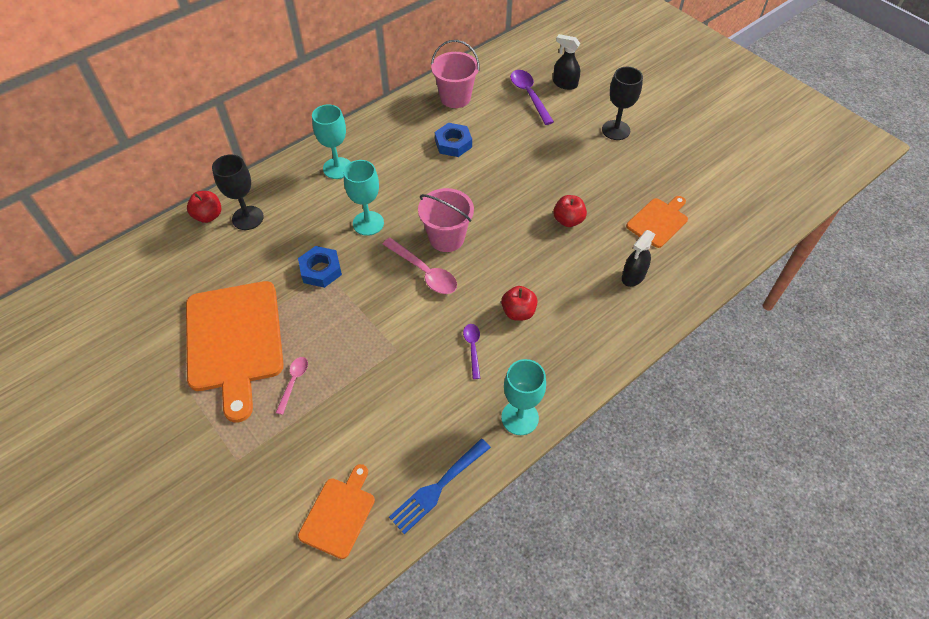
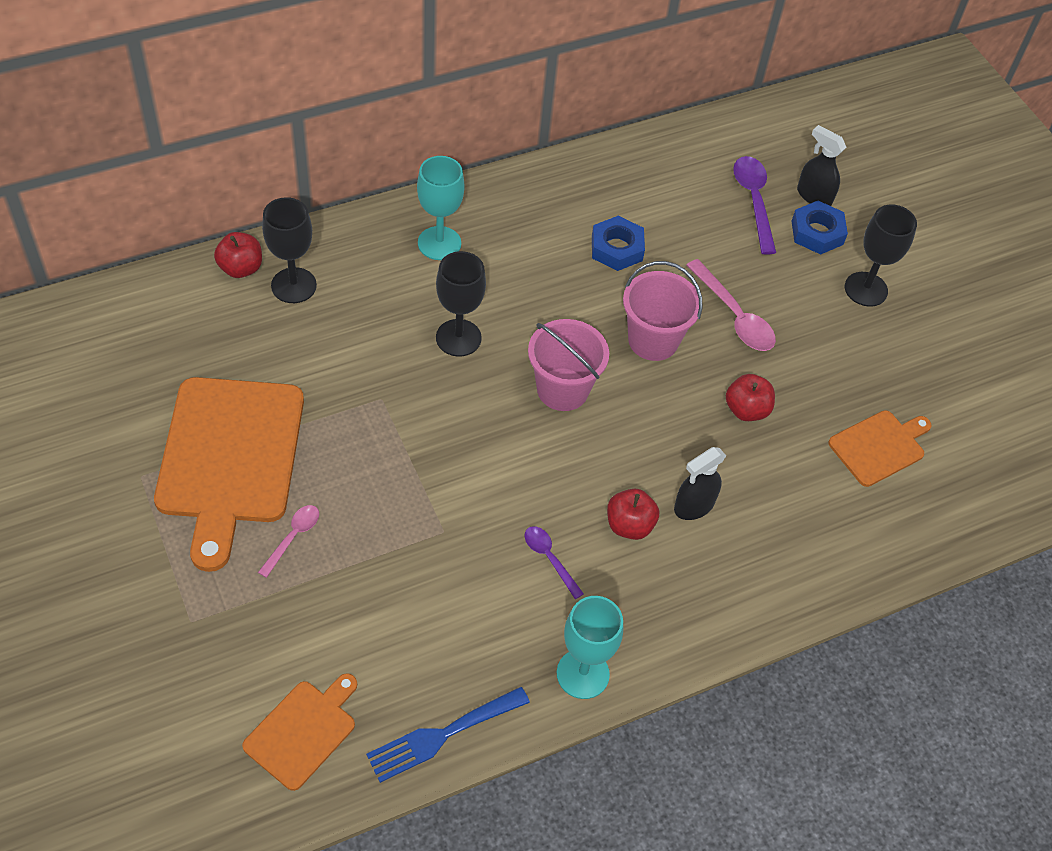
camera: 10 degrees right, 0 degrees up
blue nut [298,246,342,288] -> blue nut moved to [792,201,848,255]
turquoise goblet [344,160,384,236] -> black goblet [436,251,486,357]
pink spoon [383,238,457,294] -> pink spoon moved to [686,259,776,351]
pink bucket [431,40,480,108] -> pink bucket moved to [623,261,702,361]
purple spoon [463,324,480,379] -> purple spoon turned 45 degrees counterclockwise [525,526,584,599]
black spray bottle [622,230,655,287] -> black spray bottle moved to [674,447,726,520]

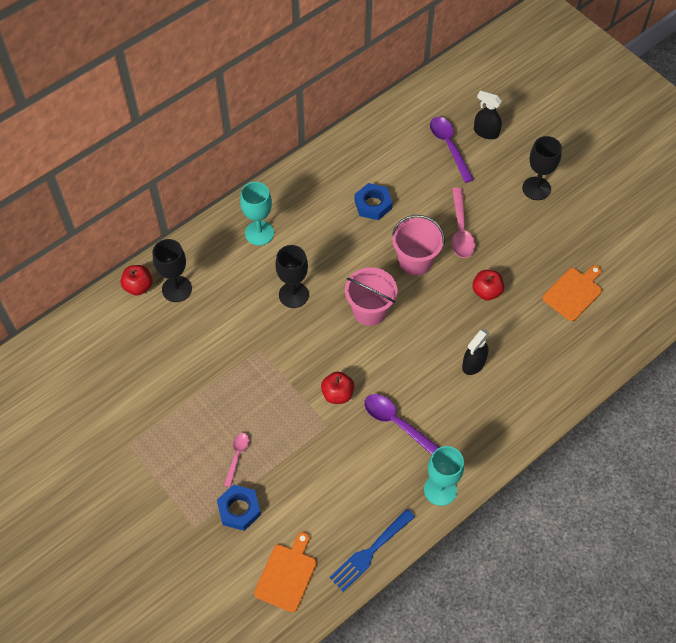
camera: 10 degrees left, 5 degrees up
orange cutting board [154,377,304,572] -> none
purple spoon [525,526,584,599] -> purple spoon [364,394,440,454], size x1.68
red apple [607,489,659,540] -> red apple moved to [321,371,354,404]
pink spoon [686,259,776,351] -> pink spoon turned 45 degrees clockwise [451,188,475,258]
blue nut [792,201,848,255] -> blue nut moved to [217,485,261,531]

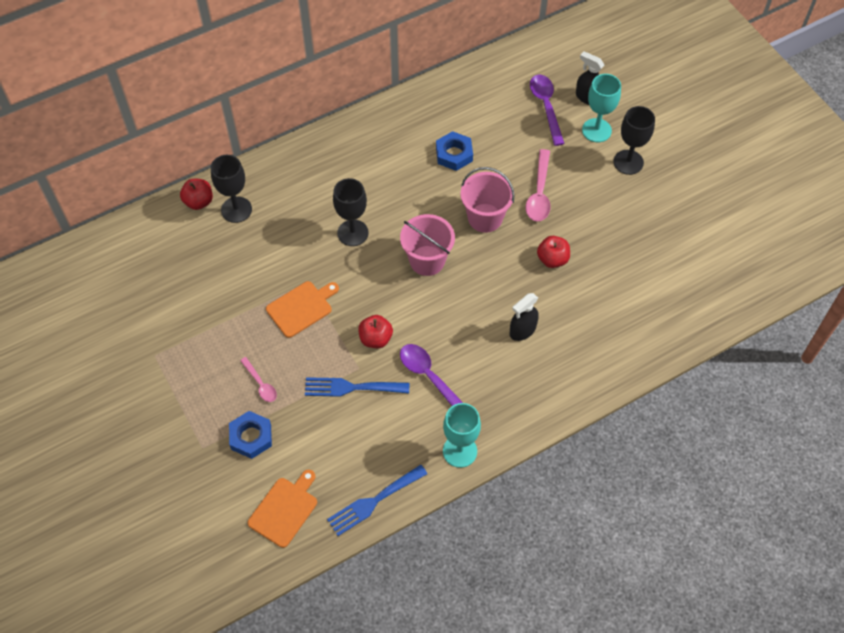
camera: 10 degrees right, 0 degrees up
pink spoon [224,433,249,487] -> pink spoon turned 120 degrees clockwise [240,357,277,402]
turquoise goblet [240,182,274,246] -> turquoise goblet moved to [582,74,621,142]
orange cutting board [542,265,602,321] -> orange cutting board moved to [266,281,339,338]
none -> blue fork [305,377,409,397]

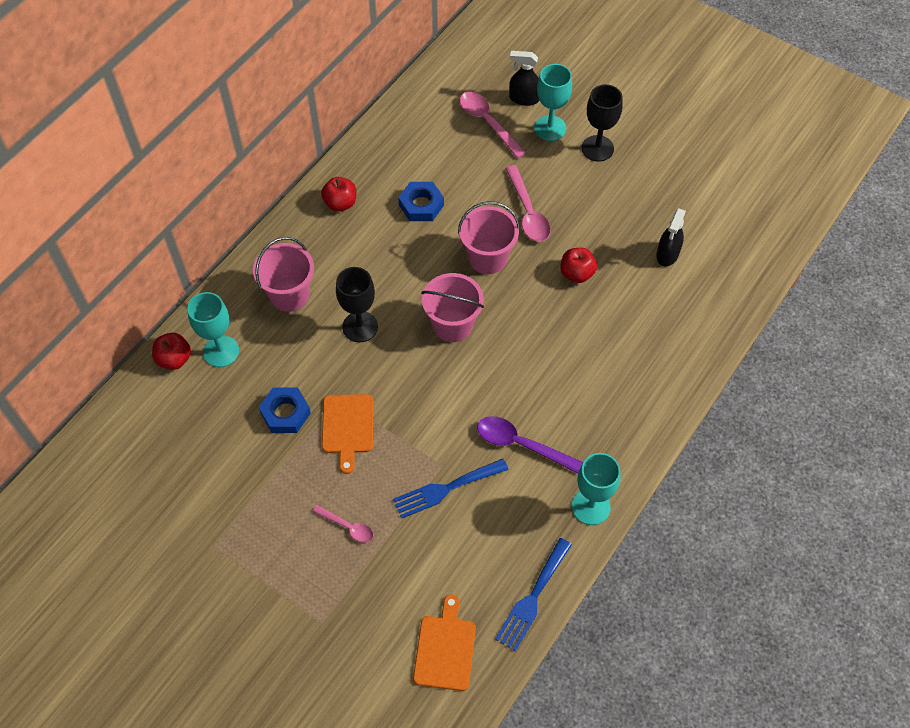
camera: 25 degrees left, 0 degrees up
black goblet [211,155,252,223] -> turquoise goblet [187,292,239,367]
blue nut [229,411,272,459] -> blue nut moved to [259,387,311,433]
orange cutting board [266,281,339,338] -> orange cutting board turned 150 degrees clockwise [322,394,373,474]
red apple [358,315,393,348] -> red apple moved to [321,177,356,211]
black spray bottle [510,293,539,341] -> black spray bottle moved to [656,208,686,267]
purple spoon [530,75,565,146] -> pink spoon [460,92,526,159]
none -> pink bucket [253,237,314,312]

